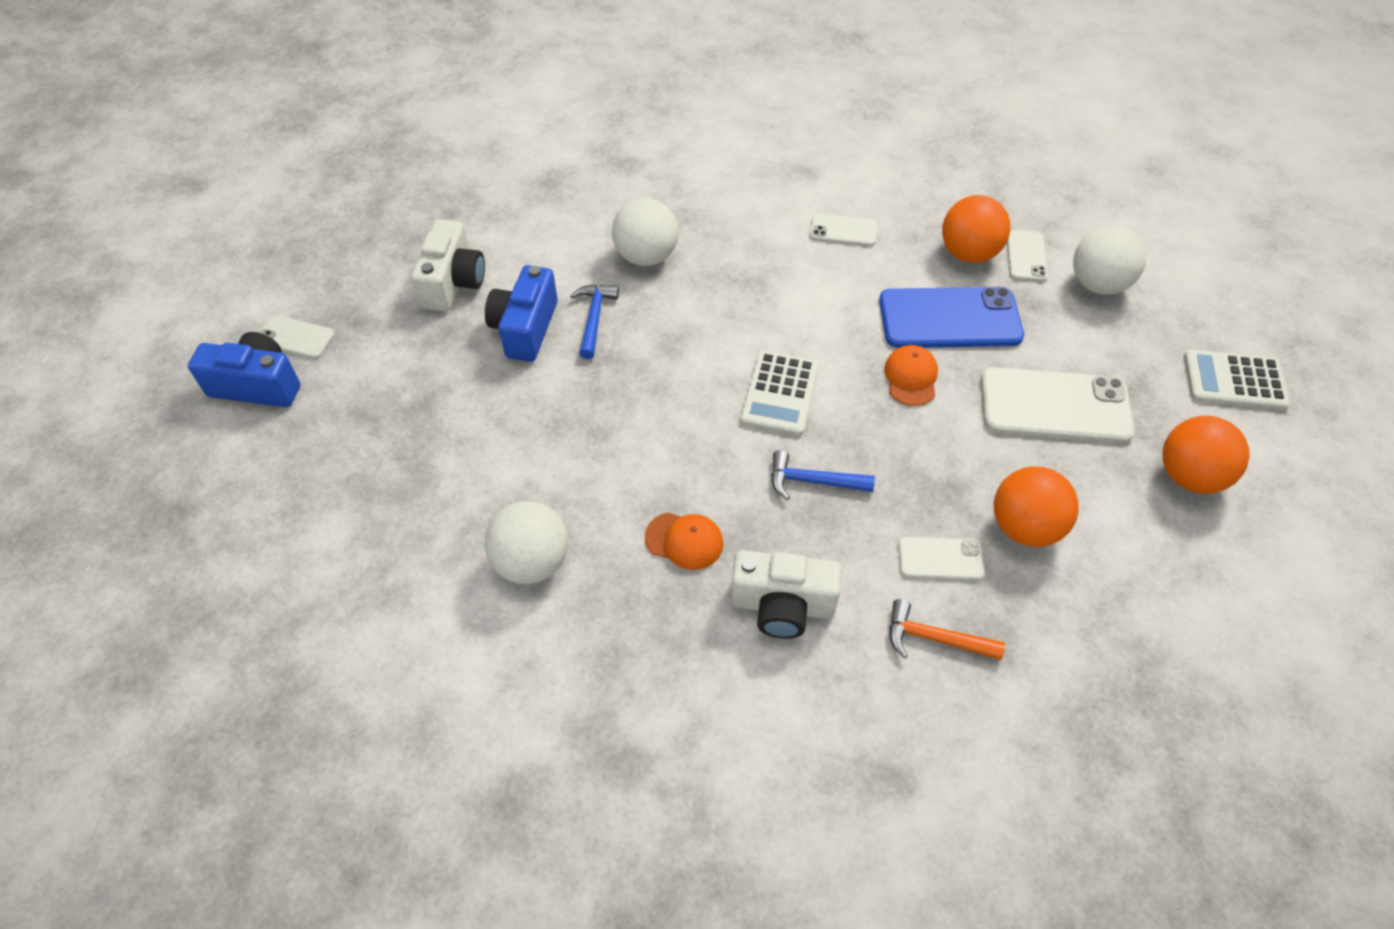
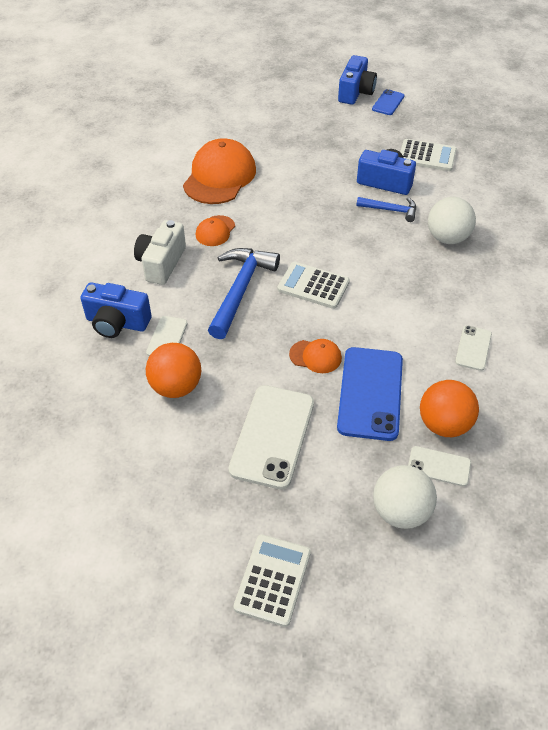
camera: 100 degrees right, 5 degrees down
white phone [260,316,335,359] -> blue phone [372,89,405,115]
white camera [411,219,485,312] -> white calculator [400,139,457,171]
white ball [485,501,568,584] -> orange cap [183,138,256,204]
blue hammer [771,450,875,500] -> blue hammer [208,248,280,339], size x1.79
orange hammer [889,599,1005,660] -> blue camera [80,282,152,338]
orange ball [1163,416,1250,494] -> none

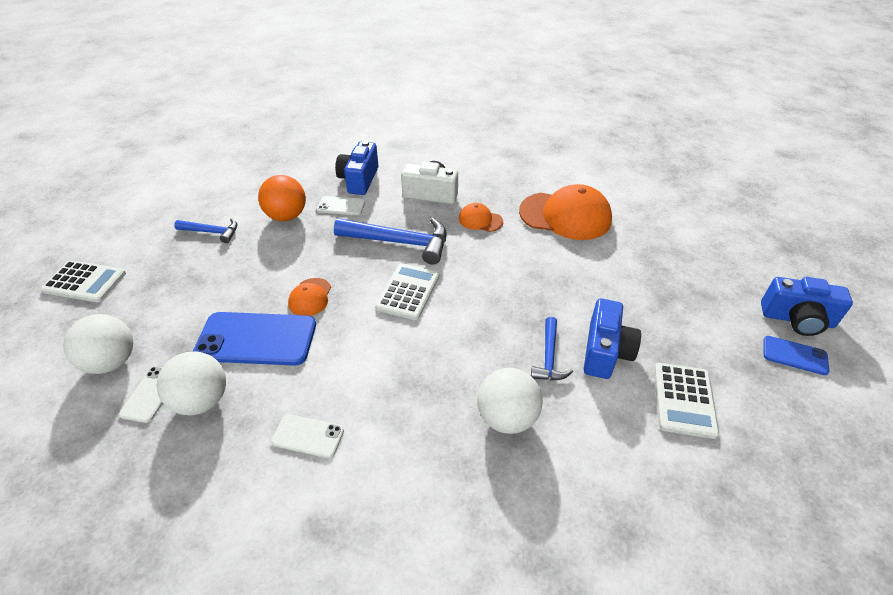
camera: 85 degrees right, 5 degrees down
white phone [228,385,314,490] -> none
orange ball [420,380,479,437] -> white ball [157,351,226,416]
none -> blue hammer [174,218,237,243]

